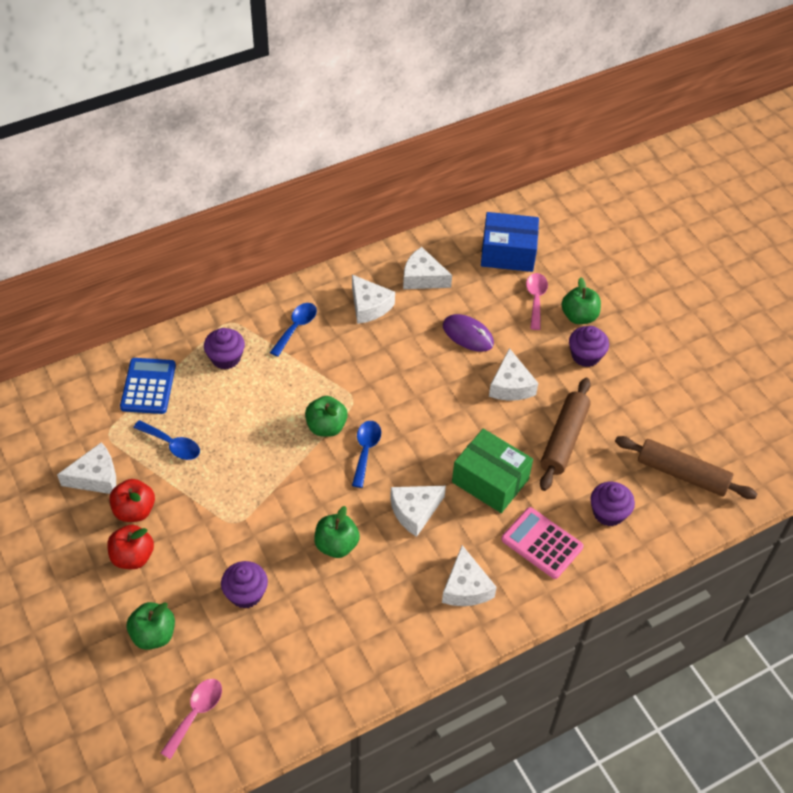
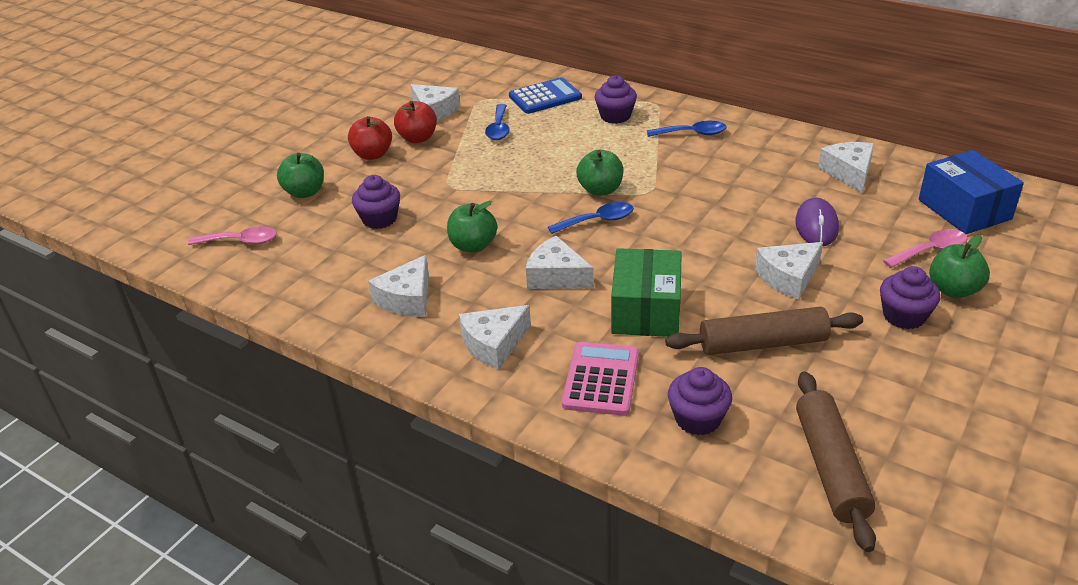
camera: 65 degrees right, 15 degrees down
white cheese [352,275,395,324] -> white cheese moved to [368,255,429,317]

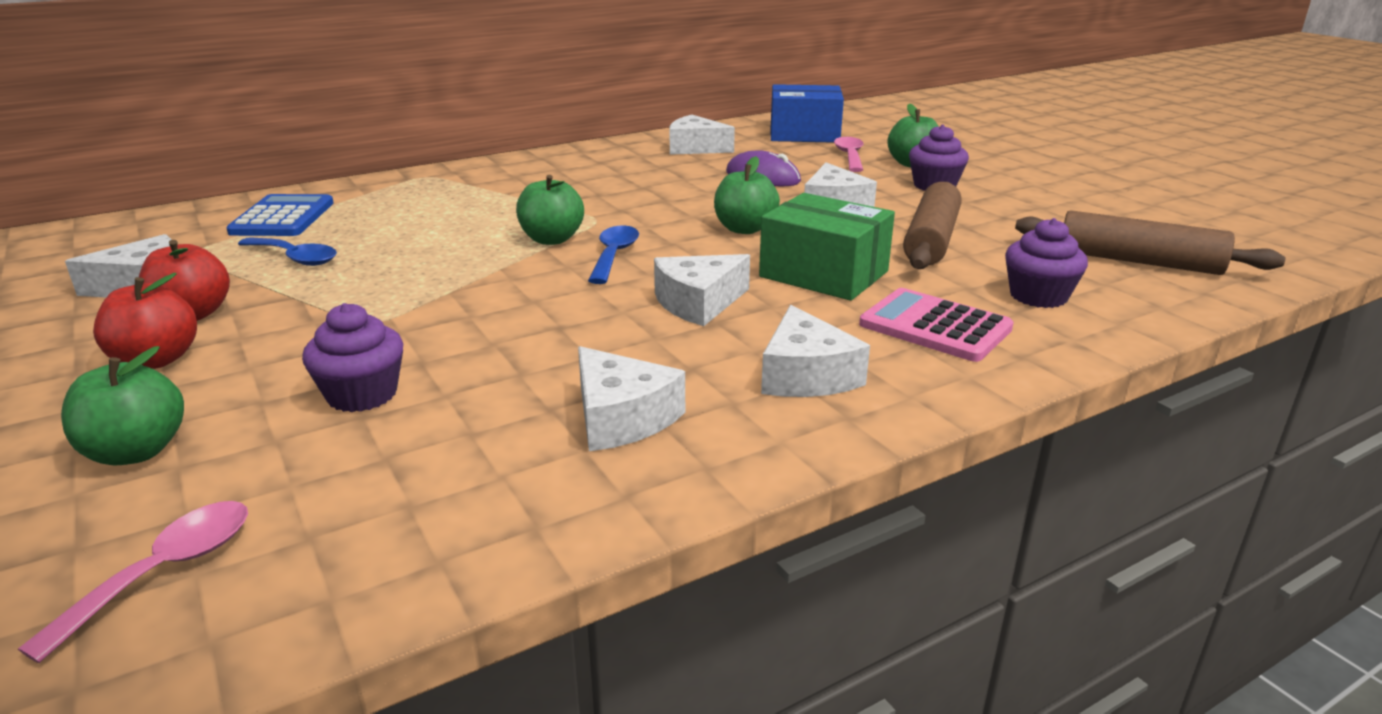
camera: 65 degrees left, 10 degrees down
green apple [447,201,497,253] -> green apple moved to [714,156,780,234]
purple cupcake [595,75,637,124] -> none
blue spoon [647,121,727,137] -> none

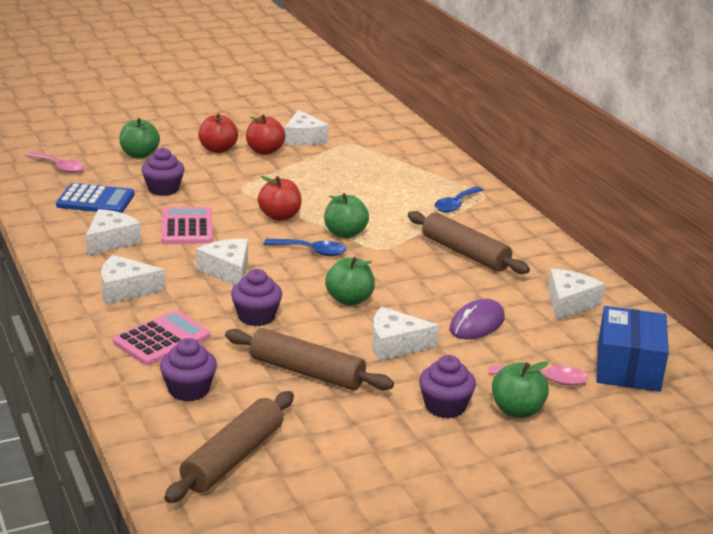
camera: 95 degrees right, 0 degrees up
blue calculator [226,194,333,236] -> blue calculator moved to [56,183,134,213]
blue spoon [238,237,337,266] -> blue spoon moved to [434,186,483,213]
white cheese [578,346,685,451] -> white cheese turned 150 degrees clockwise [86,209,142,256]
green box [759,193,895,301] -> purple cupcake [231,269,282,326]
none -> pink calculator [161,207,213,244]
none -> red apple [258,176,302,221]
none -> brown rolling pin [408,211,530,274]

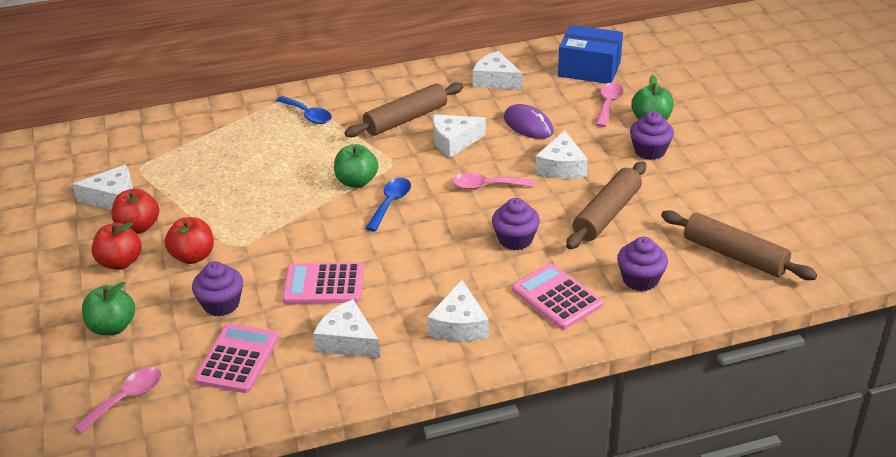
camera: 80 degrees left, 10 degrees up
blue calculator [56,183,134,213] -> pink calculator [194,324,279,393]
white cheese [196,239,248,285] -> white cheese moved to [433,114,486,158]
red apple [258,176,302,221] -> red apple moved to [165,217,214,264]
green apple [325,257,375,306] -> pink spoon [452,173,534,189]

